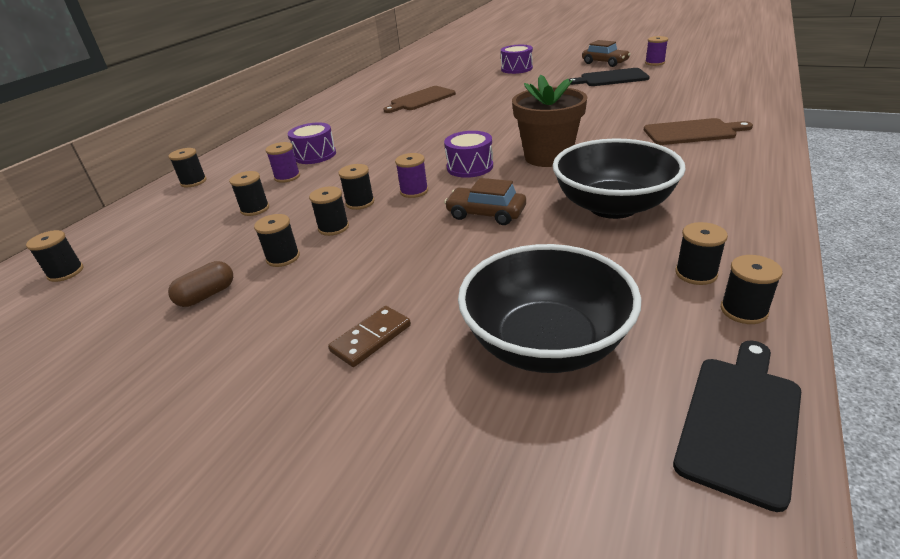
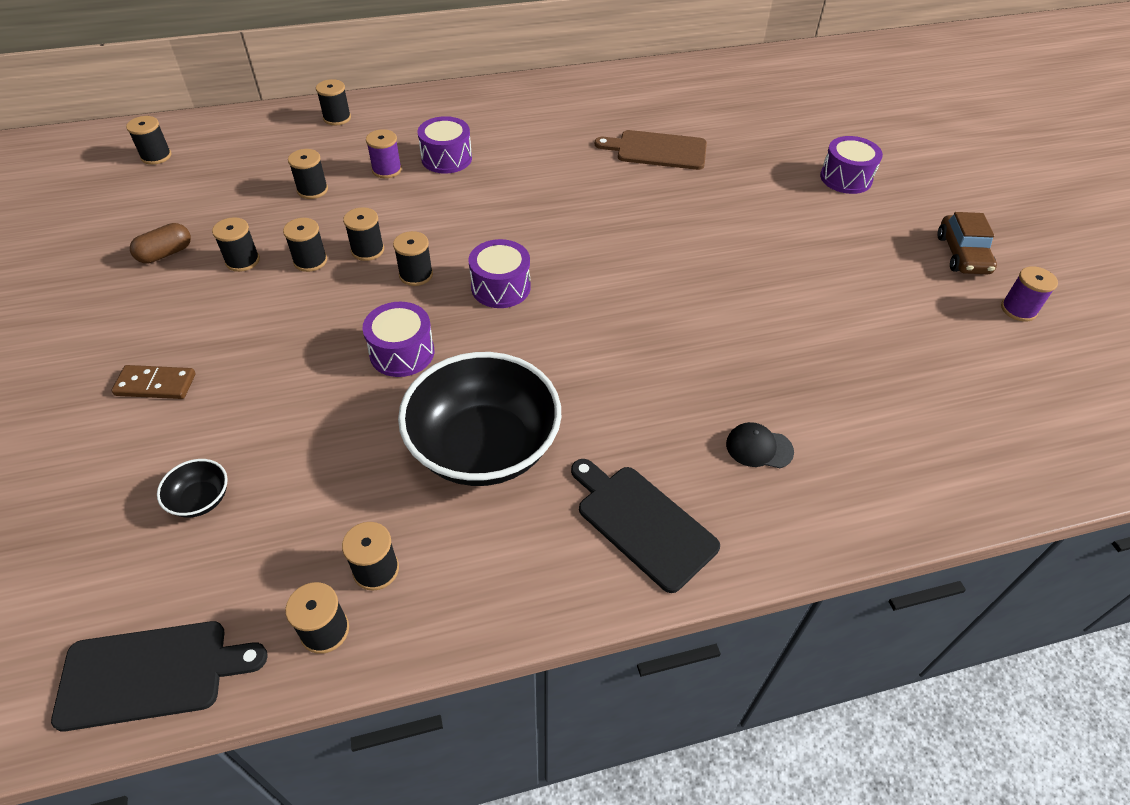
camera: 45 degrees right, 15 degrees up
brown capsule [168,261,233,307] -> brown capsule turned 45 degrees counterclockwise [130,223,191,263]
purple spool [395,153,428,198] -> black spool [393,231,433,286]
brown car [444,178,526,225] -> purple drum [363,302,434,377]
black bowl [458,244,641,373] -> black bowl [157,459,228,517], size x0.40
brown flower pot [512,75,587,167] -> none
black cutting board [569,68,650,86] -> black cutting board moved to [571,459,720,593]
brown cutting board [644,118,753,145] -> black cap [726,422,794,468]

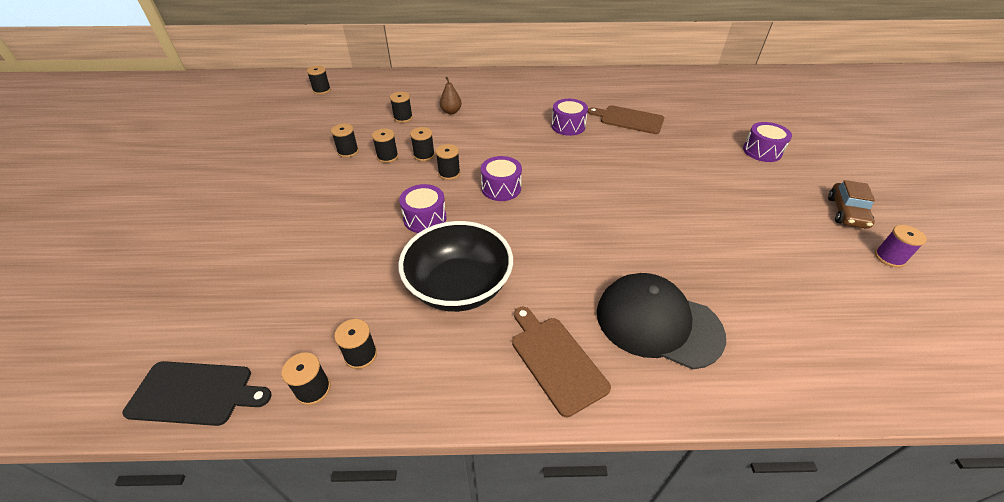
camera: 15 degrees right, 5 degrees down
brown domino [111,365,196,399] -> none
brown capsule [130,223,191,263] -> none
black bowl [157,459,228,517] -> none
black spool [316,79,351,126] -> none
purple spool [366,129,402,178] -> brown pear [440,77,462,114]
purple drum [418,116,472,174] -> purple drum moved to [551,99,588,136]
black cutting board [571,459,720,593] -> brown cutting board [512,307,611,417]
black cap [726,422,794,468] -> black cap [597,273,726,370], size x2.47

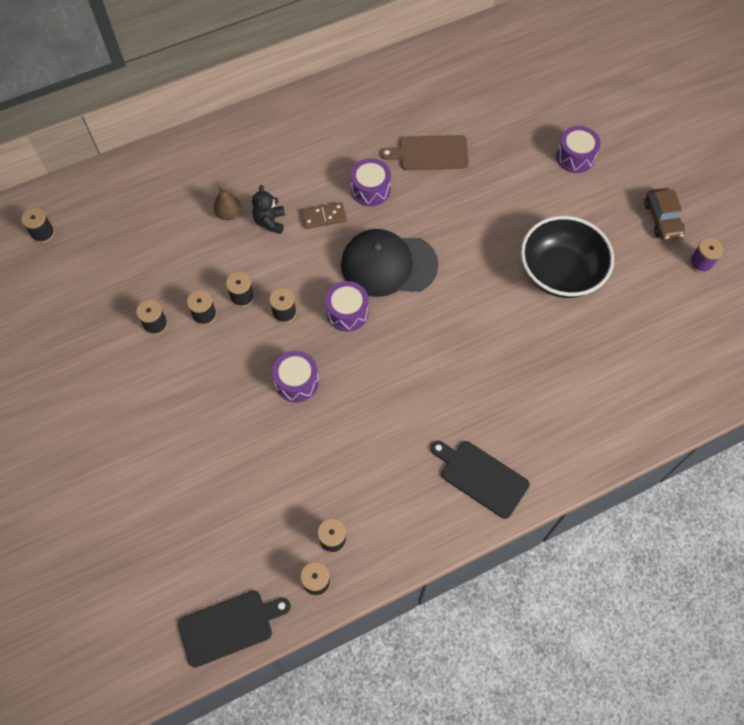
camera: 25 degrees left, 20 degrees up
black spool [390,92,413,123] -> none
black bowl [398,221,513,312] -> black bowl moved to [521,216,614,298]
brown cutting board [512,307,611,417] -> black cutting board [431,441,530,519]
black cap [597,273,726,370] -> black cap moved to [341,229,438,297]
none -> black teddy bear [252,185,285,234]
none -> brown domino [301,202,347,229]

